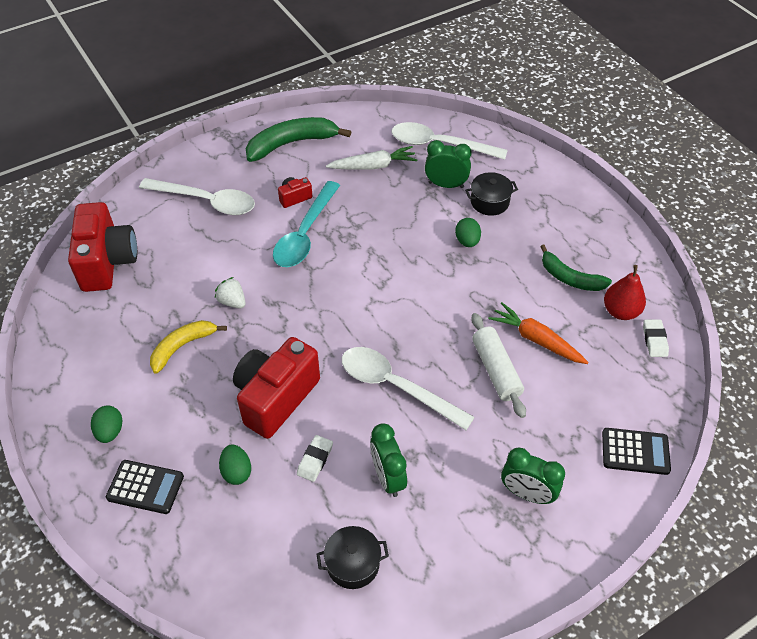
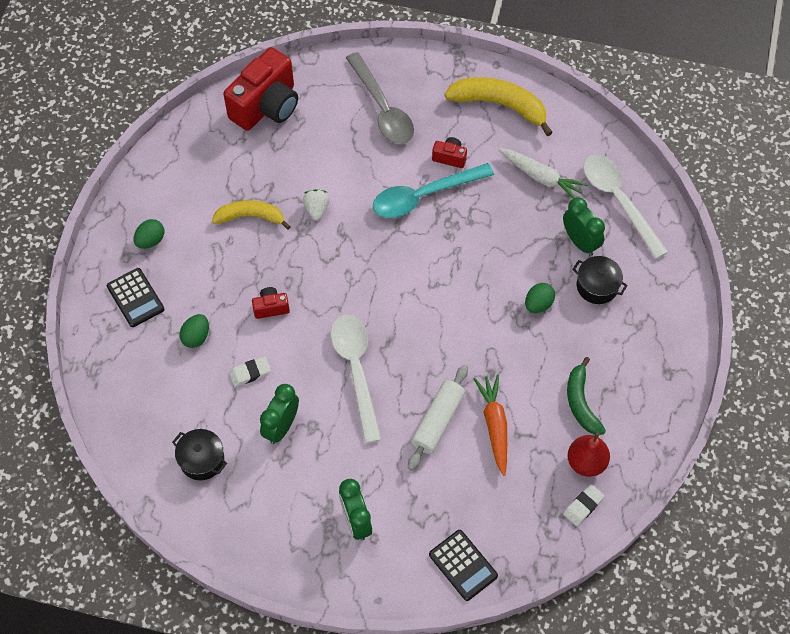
camera: 45 degrees right, 10 degrees up
white spoon [139,178,255,215] -> grey spoon [346,52,414,144]
red camera [233,337,320,439] -> red camera [252,287,290,319], size x0.44
green banana [246,117,351,162] -> yellow banana [444,77,553,136]

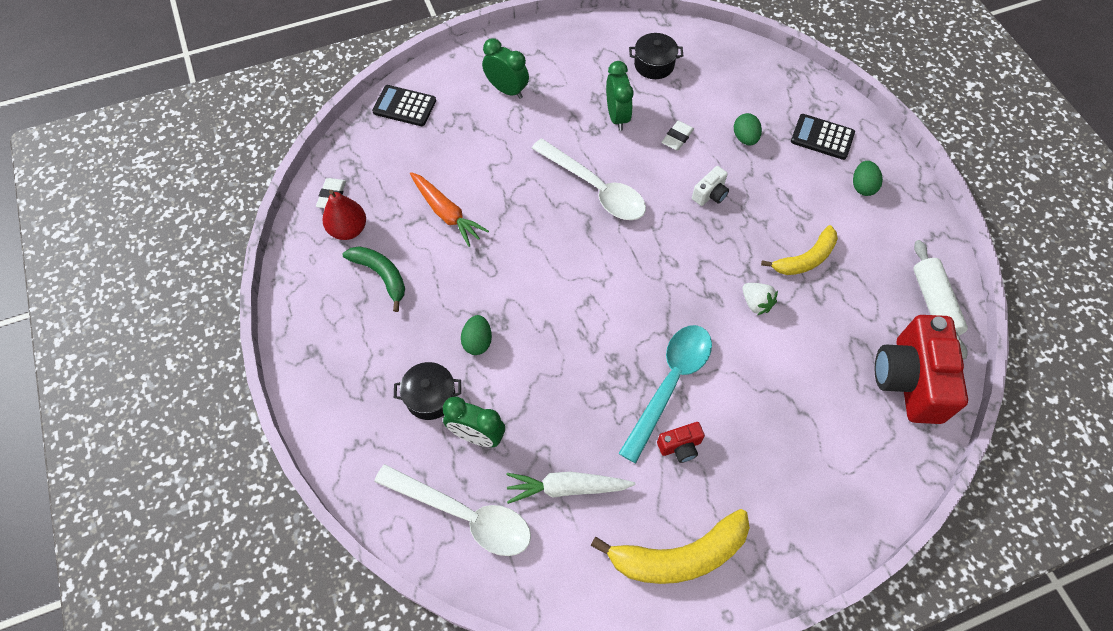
camera: 145 degrees right, 0 degrees up
red camera [252,287,290,319] -> white camera [692,166,729,206]
grey spoon [346,52,414,144] -> none
white rolling pin [408,365,468,470] -> white rolling pin moved to [914,240,968,360]

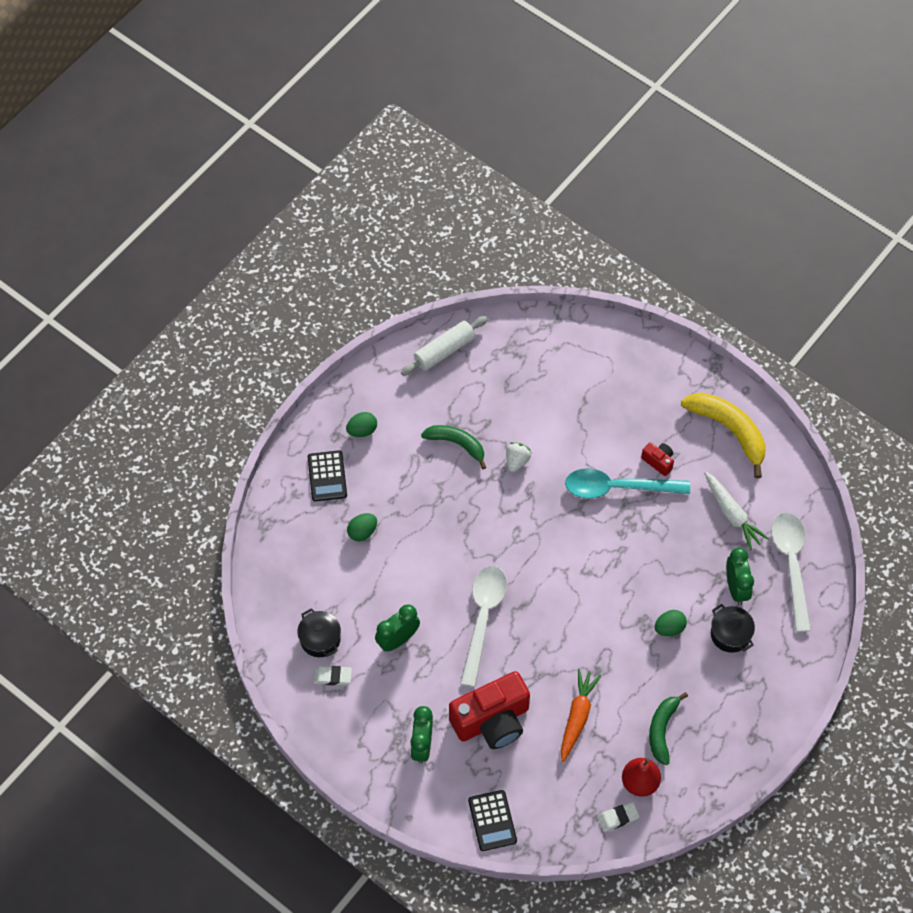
camera: 120 degrees left, 0 degrees up
white eraser [662,121,694,151] -> white eraser moved to [314,666,352,685]
white camera [692,166,729,206] -> none
yellow banana [761,225,838,275] -> green banana [421,425,486,469]
red camera [875,315,968,424] -> red camera moved to [449,671,530,749]

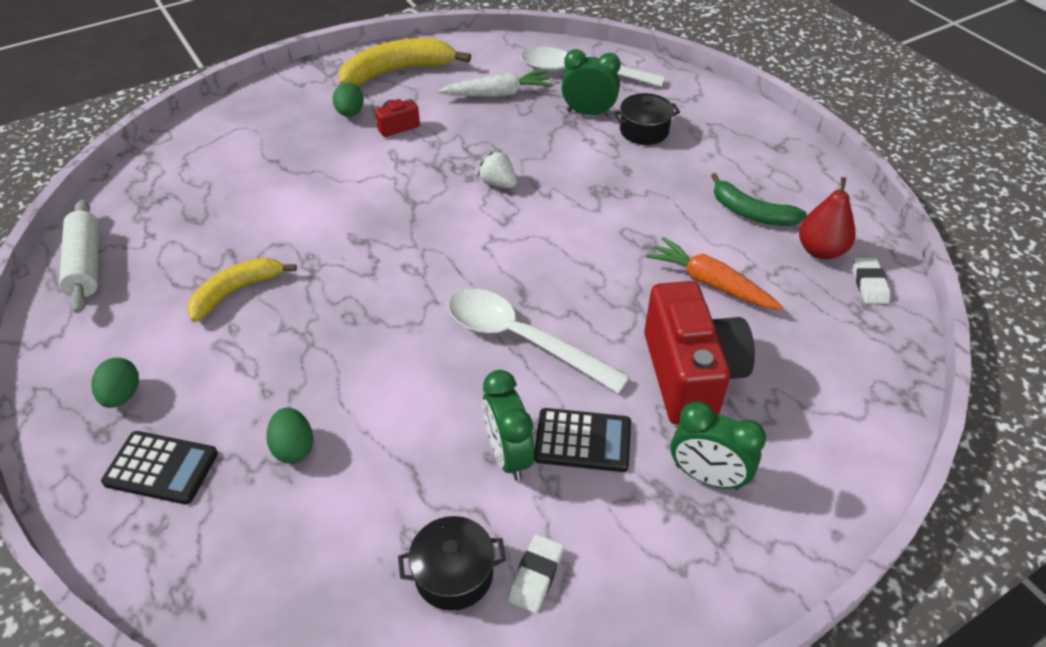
camera: 70 degrees left, 15 degrees down
green banana [421,425,486,469] -> yellow banana [187,258,297,322]
black calculator [468,790,517,851] -> black calculator moved to [534,408,631,472]
white strawberry [506,442,531,472] -> white strawberry moved to [478,151,517,188]
turquoise spoon [565,468,690,498] -> none
green egg [655,610,687,636] -> green egg moved to [333,83,364,117]

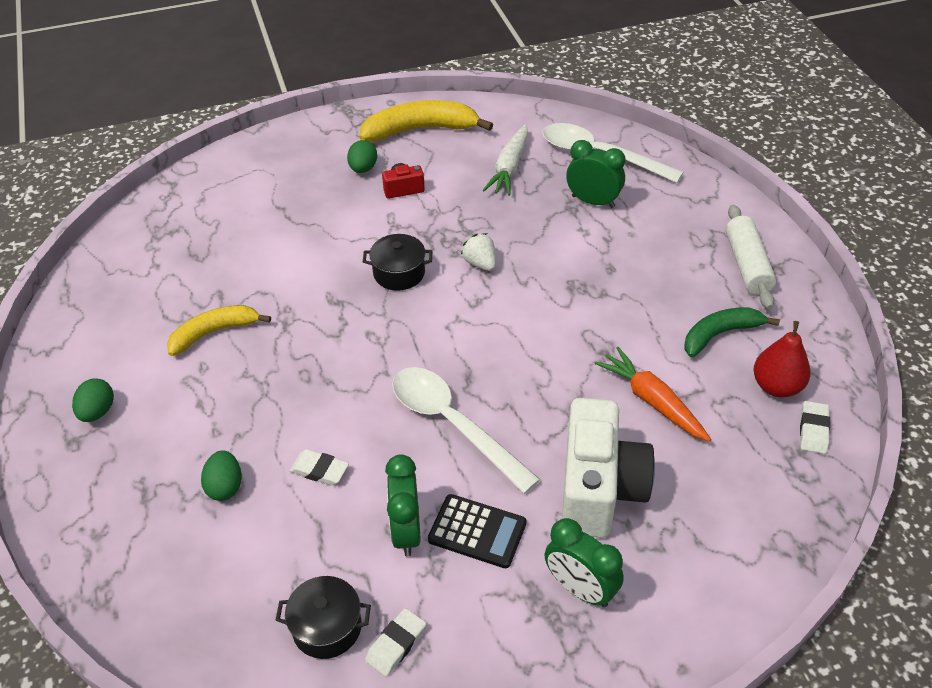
camera: 15 degrees right, 0 degrees up
white rolling pin [59,200,100,313] -> white rolling pin moved to [726,205,776,309]
black calculator [101,431,218,504] -> none
white carrot [438,71,553,97] -> white carrot turned 105 degrees clockwise [483,124,528,196]
black pot [613,93,680,145] -> black pot moved to [363,234,432,291]
red camera [644,281,755,425] -> white camera [562,398,655,538]
green banana [711,173,807,226] -> green banana turned 105 degrees clockwise [684,307,780,357]
none -> white eraser [290,449,349,485]

